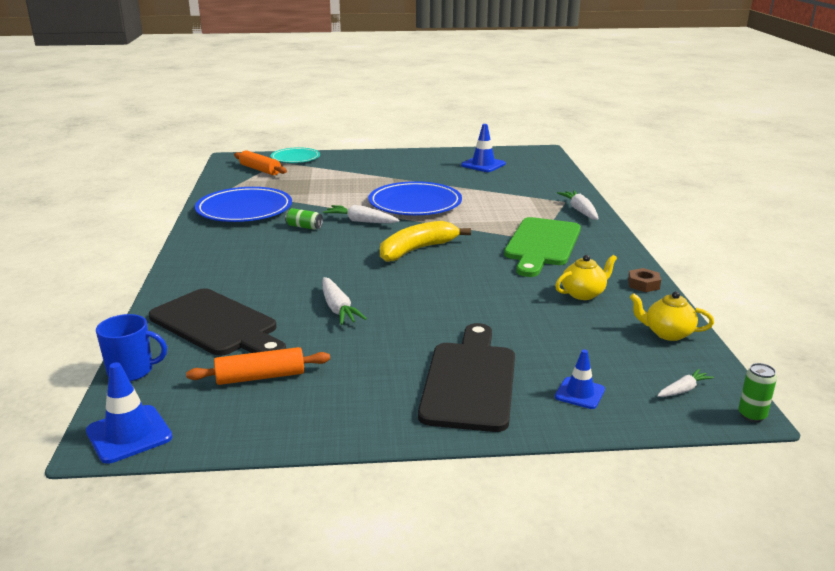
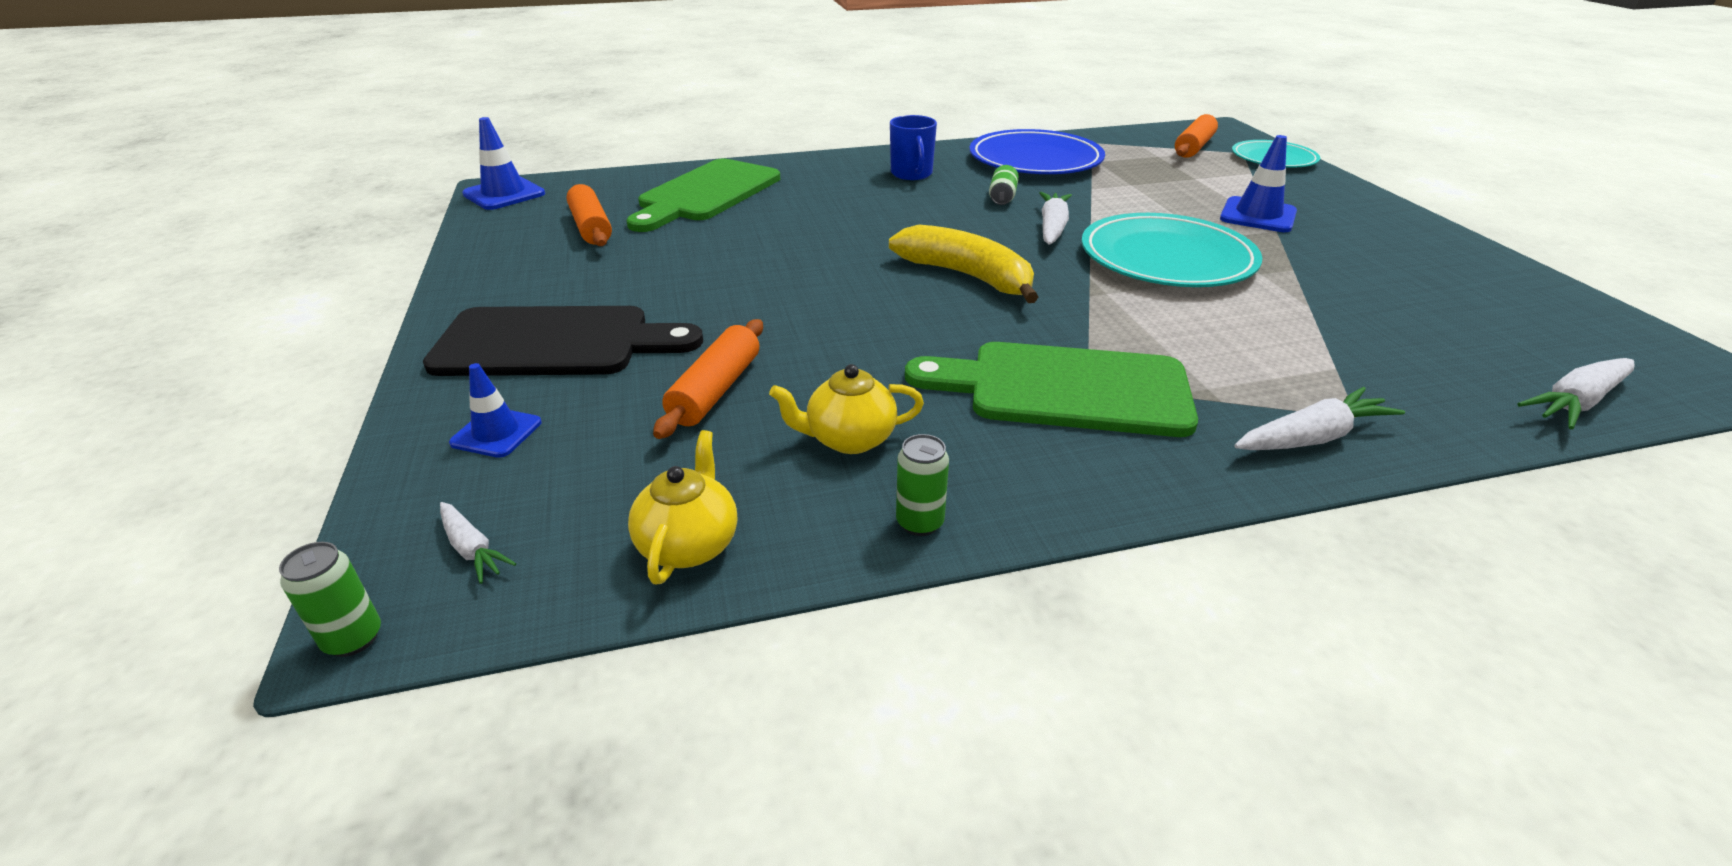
camera: 80 degrees right, 10 degrees up
blue mug [96,314,167,381] -> blue mug moved to [890,115,937,180]
black cutting board [149,288,286,356] -> green cutting board [626,159,780,232]
white carrot [322,277,367,325] -> white carrot moved to [1517,358,1635,429]
blue plate [369,181,462,215] -> turquoise plate [1081,213,1262,287]
blue traffic cone [461,124,506,172] -> blue traffic cone moved to [1220,135,1297,232]
yellow teapot [555,255,617,300] -> yellow teapot turned 120 degrees clockwise [769,364,924,454]
brown nut [628,268,661,292] -> green can [896,434,949,536]
none -> orange rolling pin [653,319,763,439]

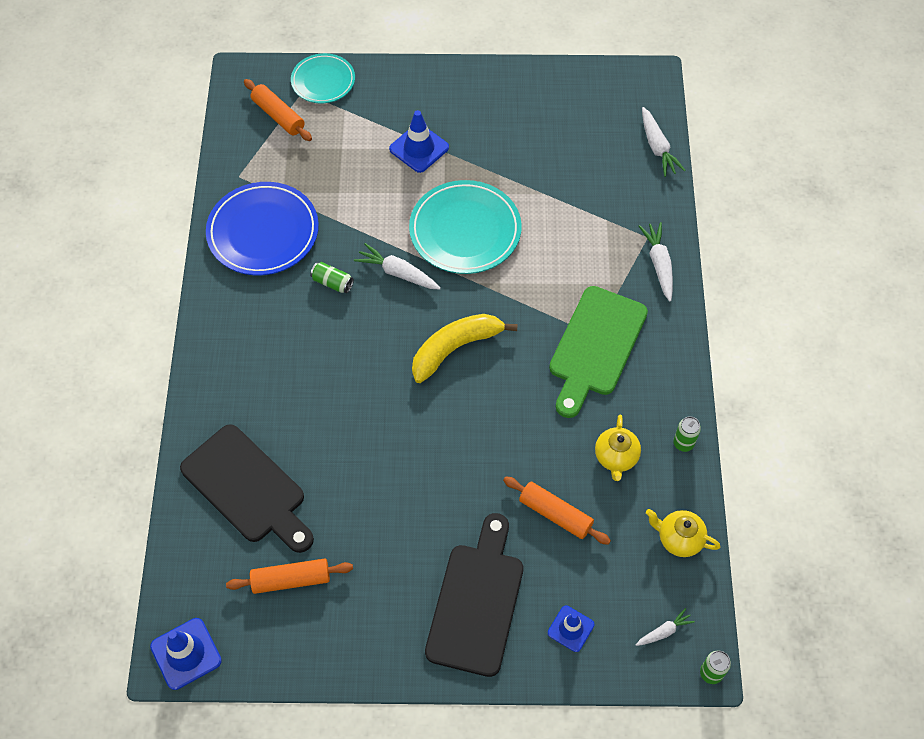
camera: 75 degrees left, 25 degrees up
green cutting board [626,159,780,232] -> black cutting board [180,424,314,553]
blue mug [890,115,937,180] -> none

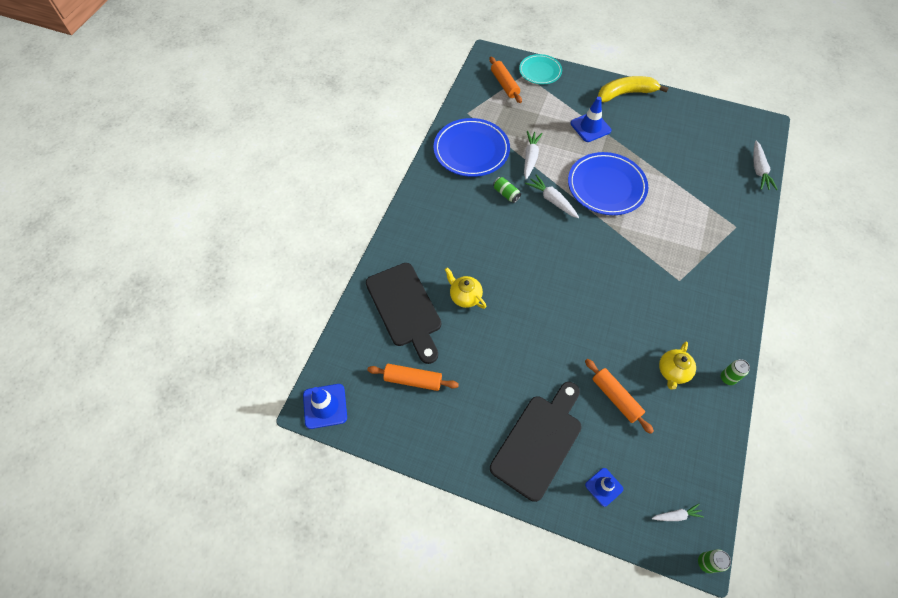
camera: 20 degrees right, 0 degrees up
turquoise plate [409,180,522,274] -> blue plate [568,152,648,215]
yellow banana [412,314,518,383] -> yellow banana moved to [598,76,669,102]
green cutting board [549,286,648,418] -> none
white carrot [639,222,673,302] -> white carrot moved to [524,131,543,179]
yellow teapot [646,509,721,557] -> yellow teapot moved to [445,267,486,309]

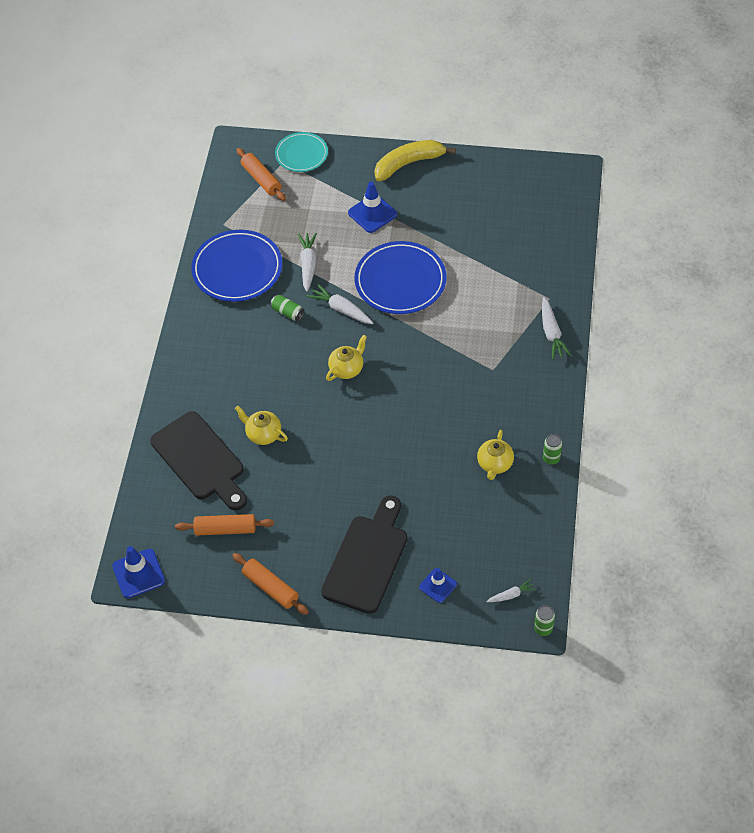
camera: 10 degrees left, 5 degrees down
orange rolling pin [585,359,654,434] -> orange rolling pin moved to [232,553,309,615]
white carrot [753,141,778,190] -> white carrot moved to [542,297,572,360]
none -> yellow teapot [326,335,367,381]

